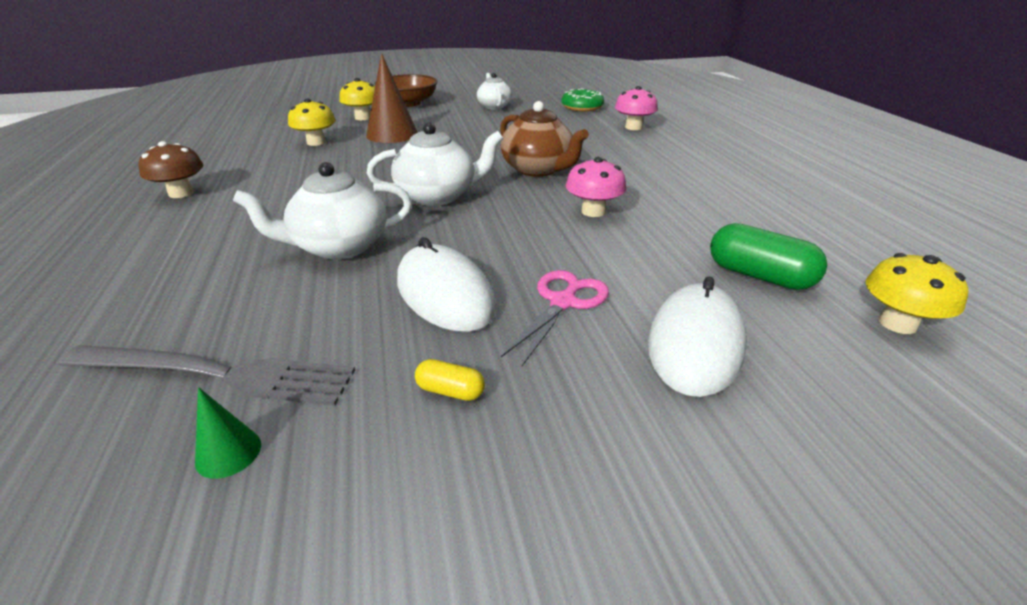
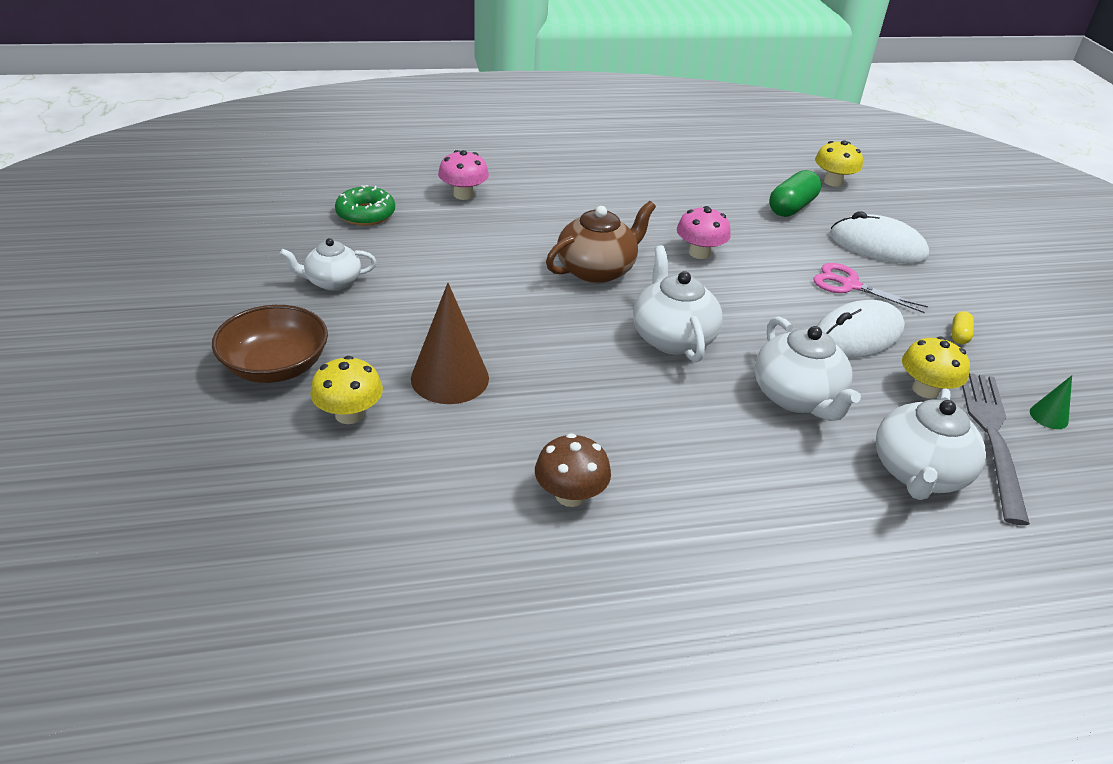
camera: 90 degrees left, 5 degrees up
brown mushroom [139,141,203,198] -> brown mushroom moved to [535,433,611,507]
yellow mushroom [288,99,336,146] -> yellow mushroom moved to [902,336,970,398]
none -> white teapot [876,388,986,500]

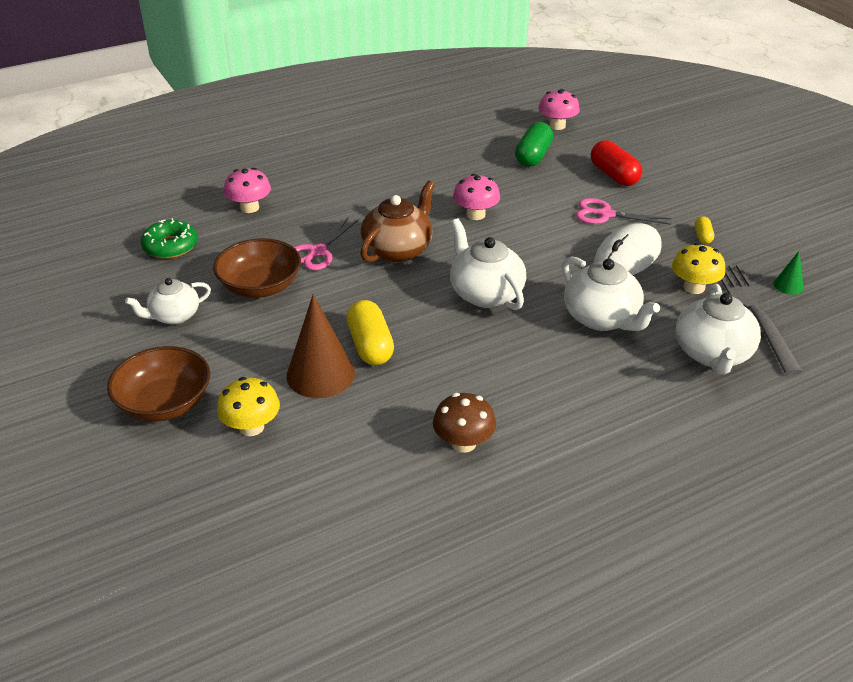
camera: 15 degrees left, 0 degrees up
yellow mushroom [815,140,863,187] -> pink mushroom [539,89,580,130]
white mouse [830,211,929,264] -> red capsule [591,140,642,186]
none -> brown bowl [213,238,301,298]
none -> pink scissors [294,217,359,271]
none -> yellow capsule [347,300,394,365]

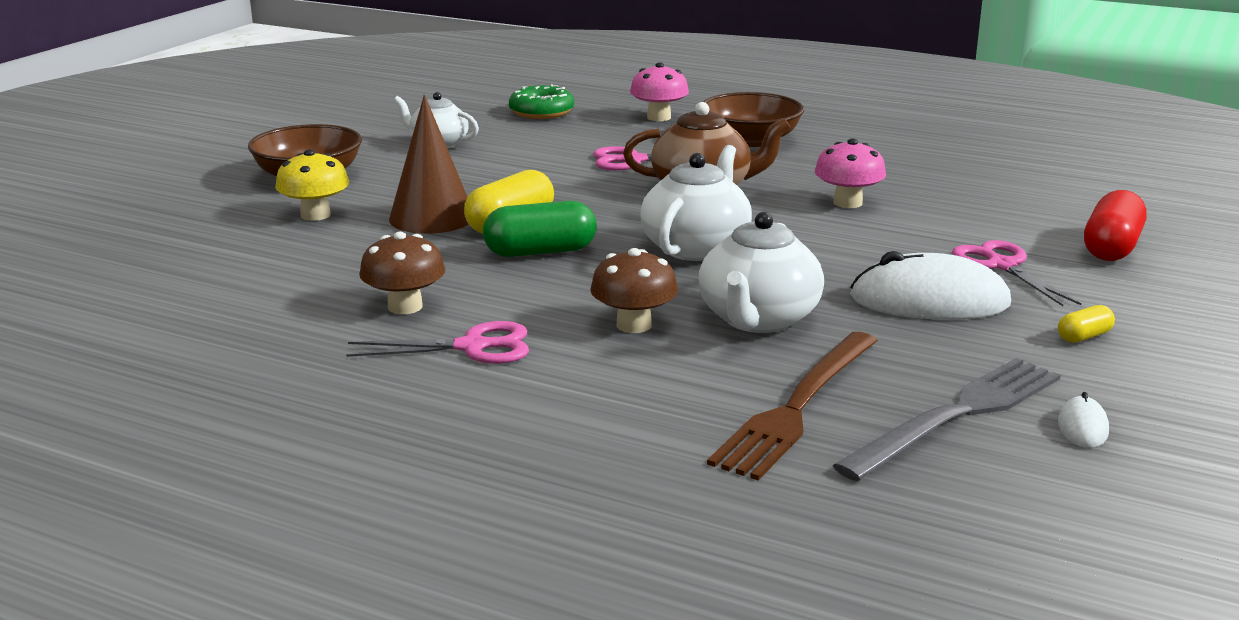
camera: 55 degrees right, 15 degrees down
brown bowl [213,238,301,298] -> brown bowl moved to [703,92,804,147]
green capsule [515,122,553,167] -> green capsule moved to [483,201,597,257]
pink mushroom [539,89,580,130] -> none
yellow mushroom [672,243,725,294] -> none
white teapot [676,284,761,375] -> brown fork [707,332,878,481]
green cone [774,251,804,295] -> white mouse [1058,392,1109,448]
none -> pink scissors [346,321,529,364]
none -> brown mushroom [590,248,678,333]

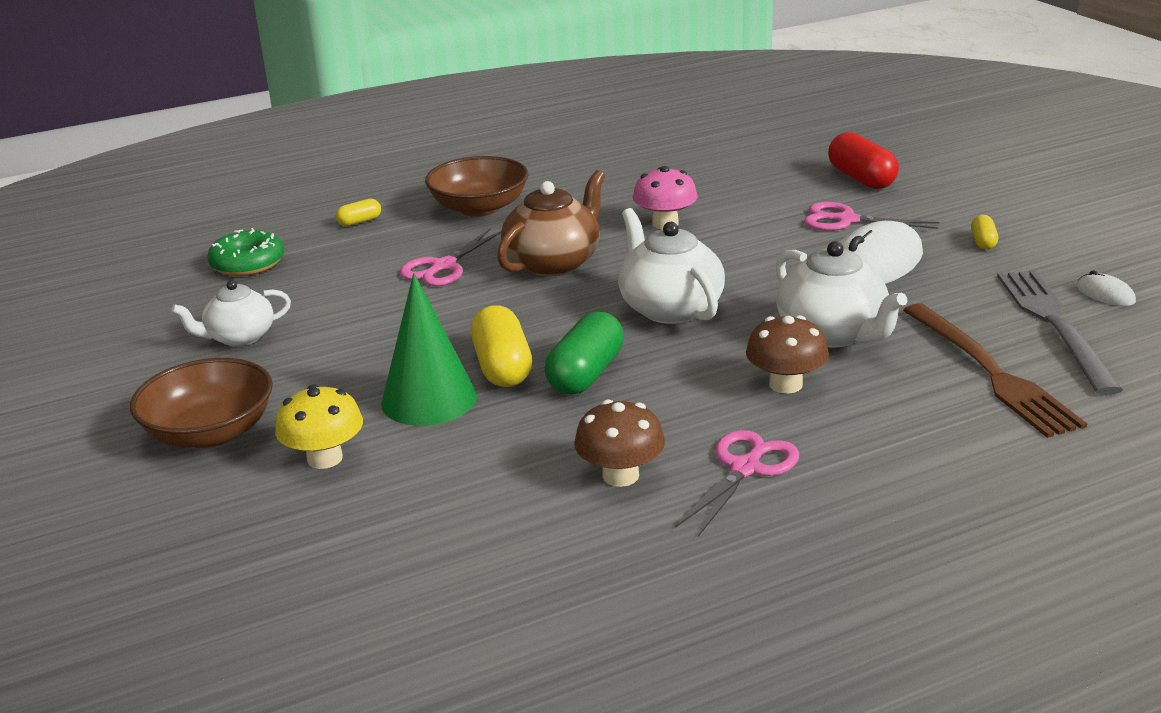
camera: 50 degrees left, 5 degrees up
brown cone [389,95,469,234] -> green cone [381,273,477,426]
pink mushroom [630,63,689,121] -> yellow capsule [336,199,381,226]

